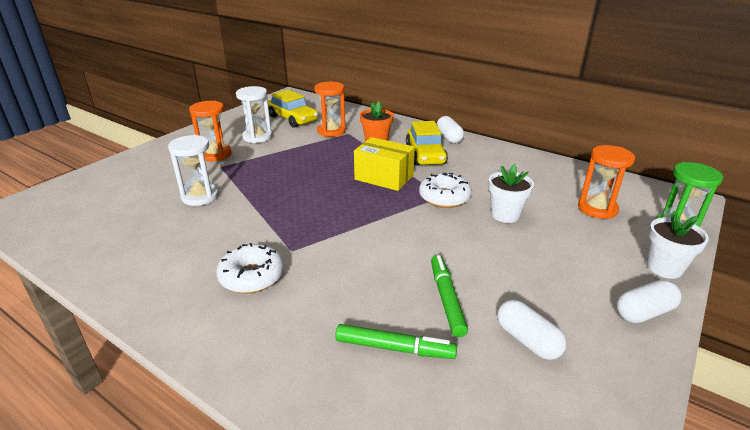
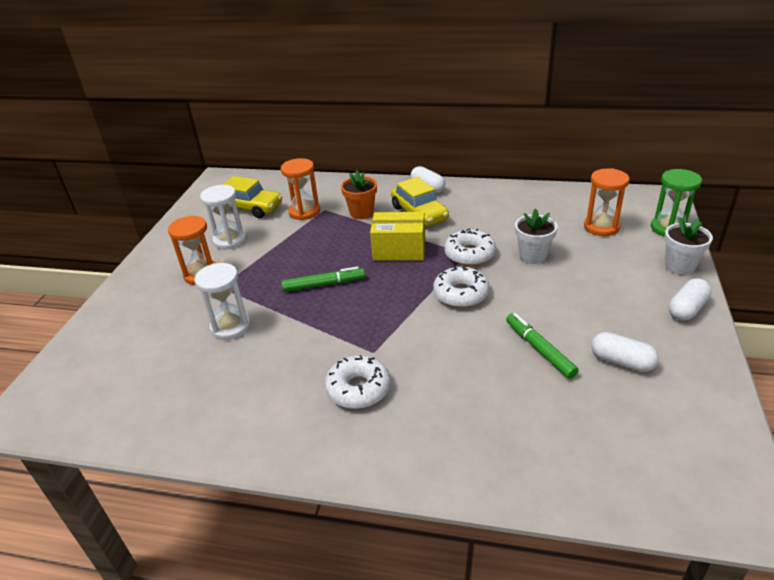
camera: 20 degrees left, 5 degrees up
green marker [335,324,457,359] -> green marker moved to [281,266,365,292]
none -> white donut [433,265,489,308]

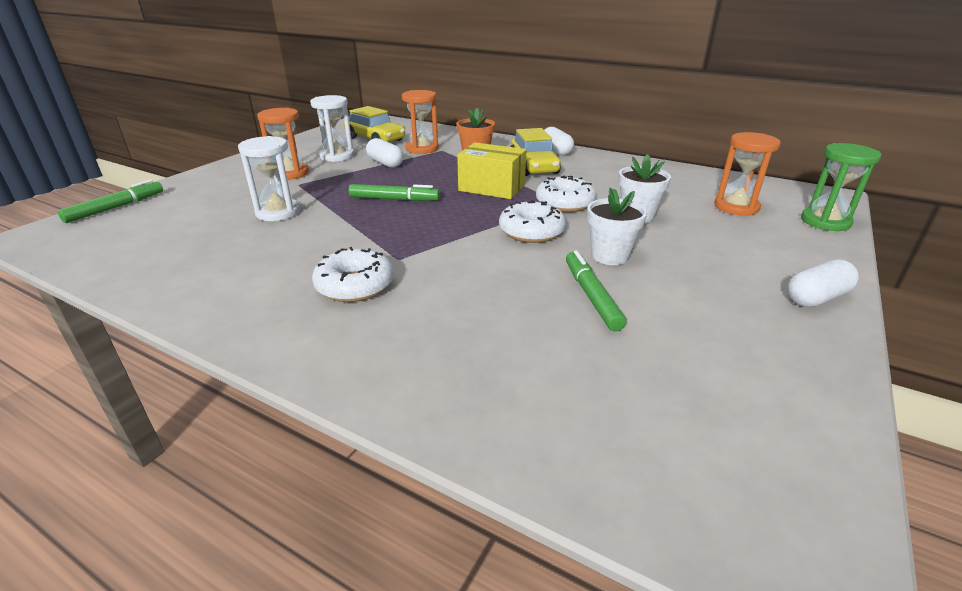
camera: 15 degrees right, 5 degrees down
white capsule [591,332,659,372] -> white capsule moved to [366,138,403,168]
white flower pot [664,218,713,275] -> white flower pot moved to [587,188,647,265]
none -> green marker [58,179,163,223]

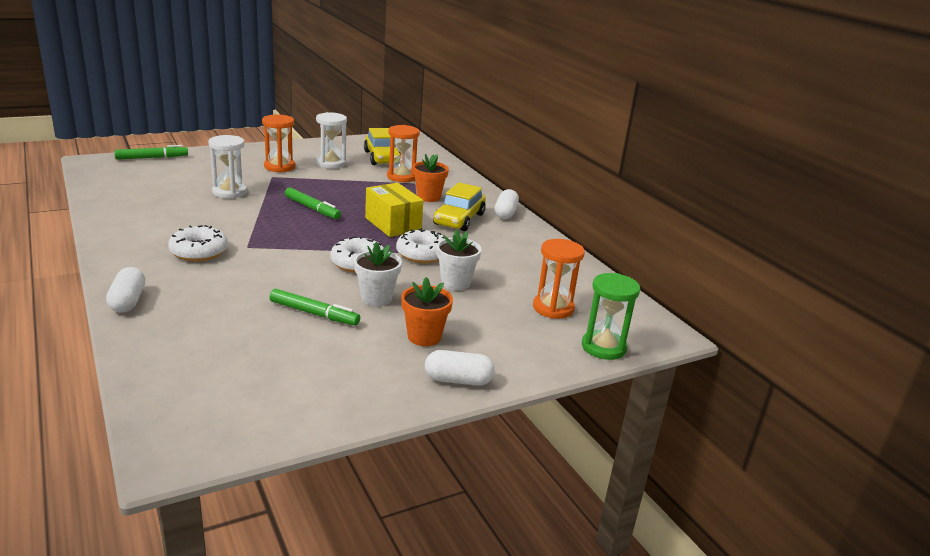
camera: 30 degrees right, 5 degrees down
white capsule [366,138,403,168] -> white capsule moved to [106,267,145,313]
green marker [566,250,627,332] -> green marker turned 90 degrees clockwise [269,289,360,326]
none -> orange flower pot [401,277,453,346]

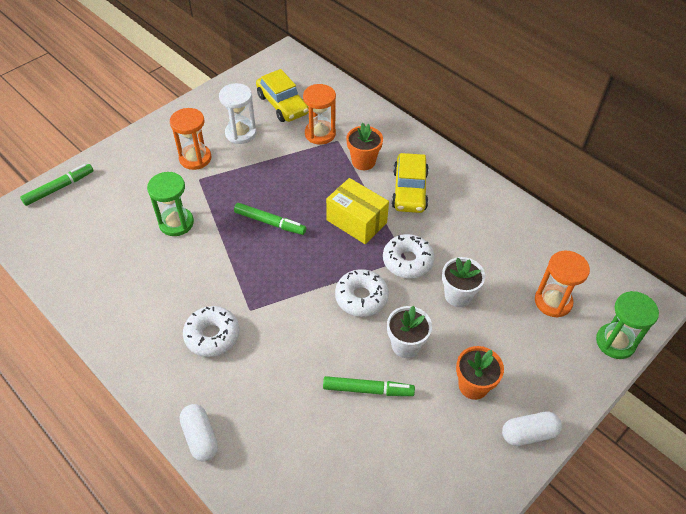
camera: 15 degrees left, 25 degrees up
white hourglass [208,135,247,199] -> green hourglass [147,172,194,236]
white capsule [495,189,519,219] -> none

